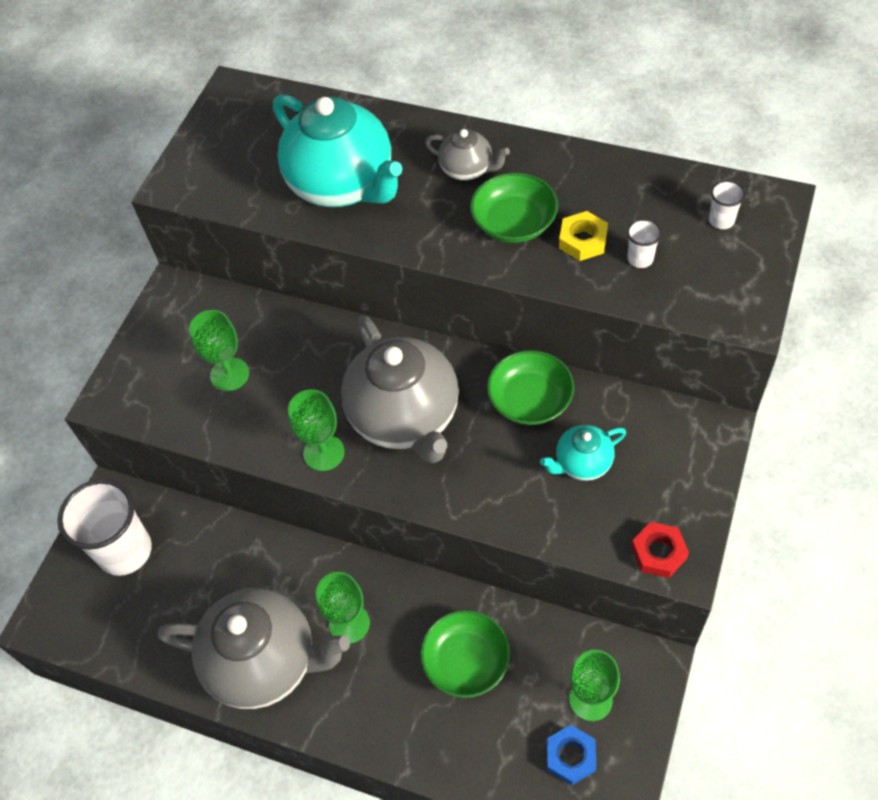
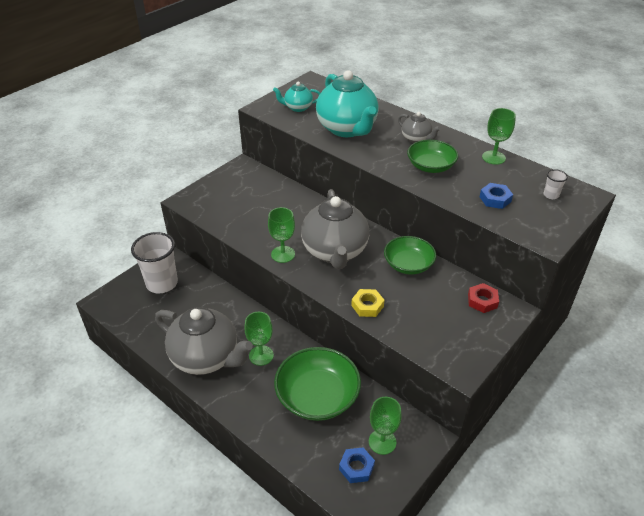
camera: 15 degrees right, 15 degrees down
green goblet [189,310,249,391] -> green goblet moved to [482,108,516,165]
green bowl [420,610,510,698] -> green bowl [274,347,361,421], size x1.53
turquoise teapot [540,425,626,481] -> turquoise teapot moved to [273,82,320,112]
yellow nut [559,211,608,261] -> yellow nut moved to [351,289,385,317]
white cup [627,219,662,268] -> blue nut [480,183,513,209]
red nut [631,522,689,578] -> red nut moved to [468,283,499,313]

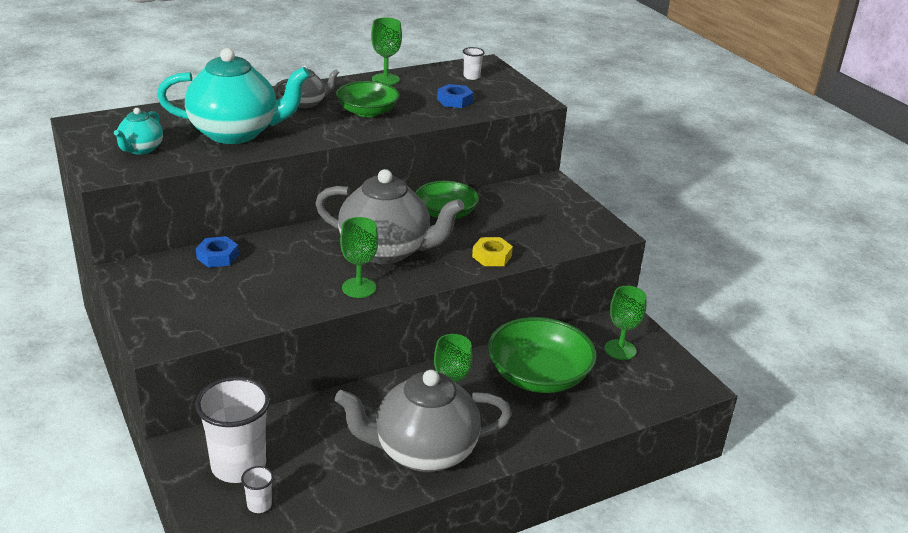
camera: 70 degrees left, 10 degrees down
grey teapot [155,307,253,375] -> grey teapot turned 150 degrees counterclockwise [335,370,512,472]
blue nut [339,448,375,483] -> blue nut moved to [196,236,239,268]
red nut [468,283,499,313] -> none
none -> white cup [241,466,274,513]

